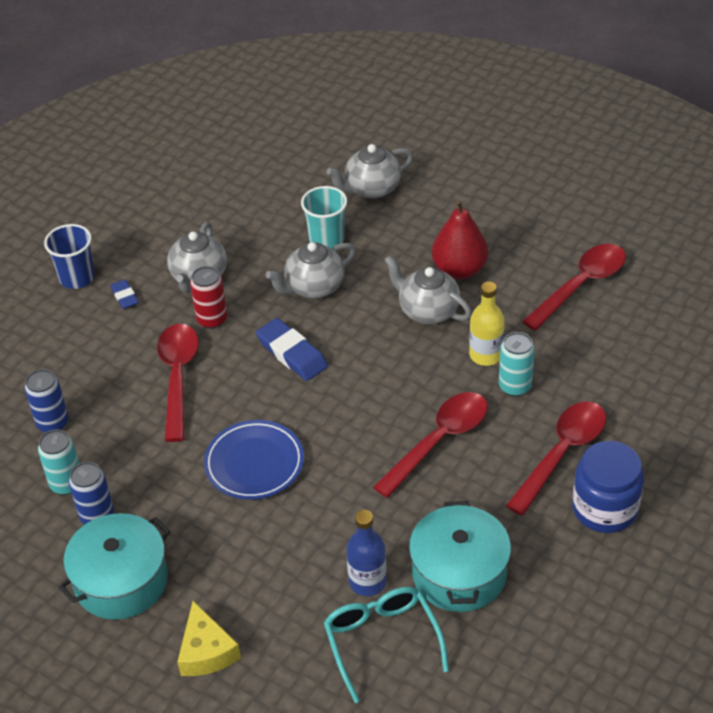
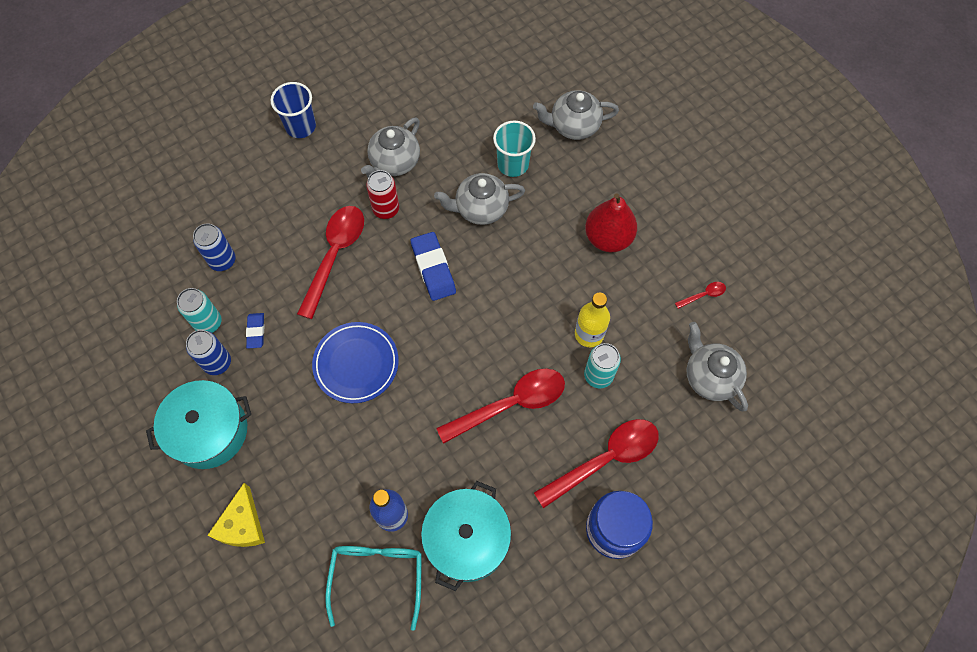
camera: 20 degrees right, 20 degrees up
blue eraser [110,280,139,309] -> blue eraser moved to [246,313,264,349]
grey teapot [384,255,472,324] -> grey teapot moved to [686,322,748,411]
red spoon [522,244,626,331] -> red spoon [675,282,726,309], size x0.42

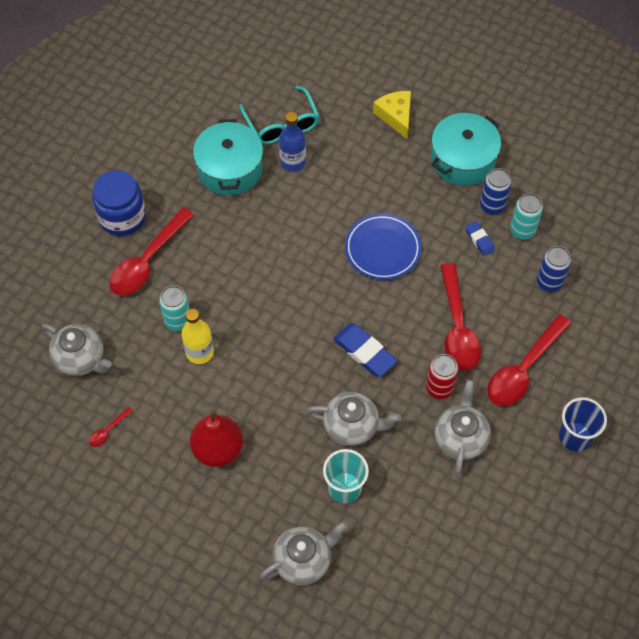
camera: 155 degrees right, 5 degrees down
grey teapot [434,173,525,225] -> grey teapot turned 45 degrees clockwise [306,392,401,446]
red spoon [436,368,565,444] -> red spoon moved to [487,314,571,406]

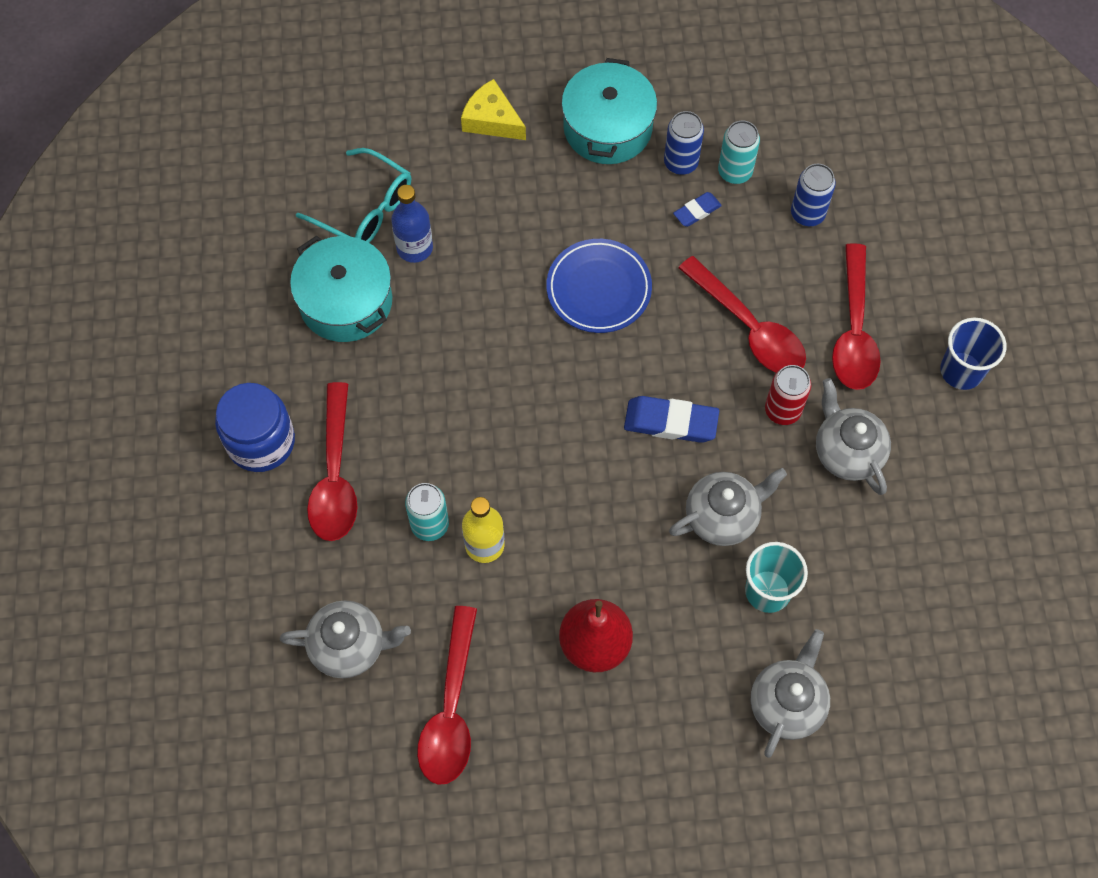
camera: 35 degrees left, 5 degrees up
red spoon [89,407,133,447] -> red spoon [417,606,477,785], size x2.36
blue eraser [465,221,495,256] -> blue eraser turned 60 degrees counterclockwise [673,192,722,227]

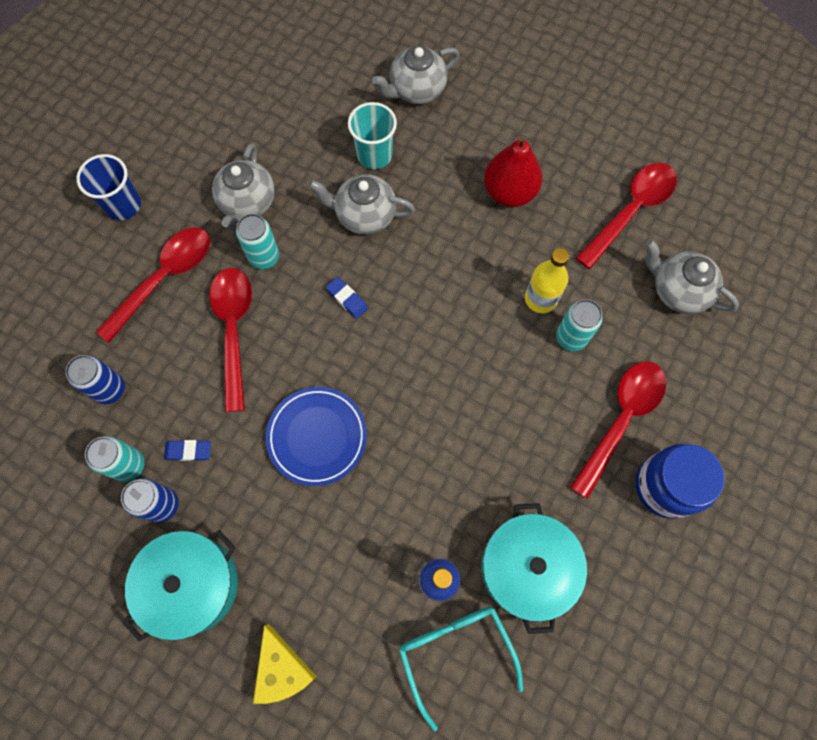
camera: 145 degrees left, 5 degrees up
blue eraser [624,396,719,443] -> blue eraser [326,277,368,319], size x0.57
red can [765,365,811,425] -> turquoise can [236,214,279,269]

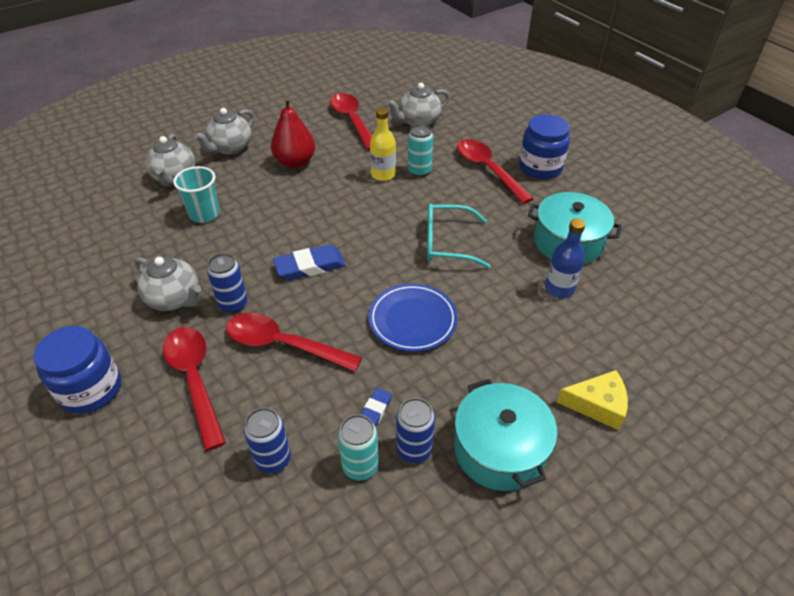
camera: 65 degrees left, 25 degrees down
blue cup [76,154,141,220] -> blue jar [34,326,121,414]
turquoise can [236,214,279,269] -> blue can [207,253,248,313]
grey teapot [309,174,415,235] -> grey teapot moved to [194,108,254,155]
blue eraser [326,277,368,319] -> blue eraser [273,245,346,280], size x1.76
turquoise glasses [399,607,523,731] -> turquoise glasses moved to [427,204,491,268]

